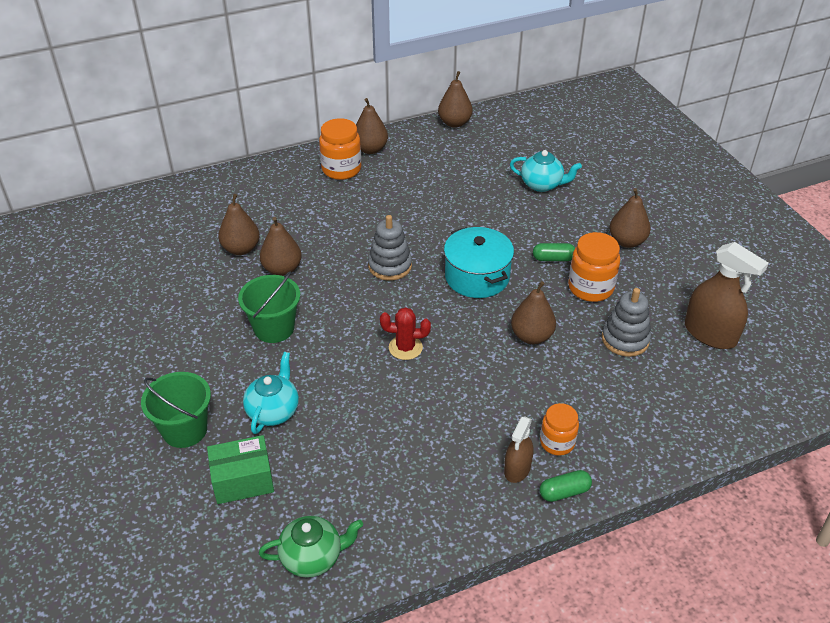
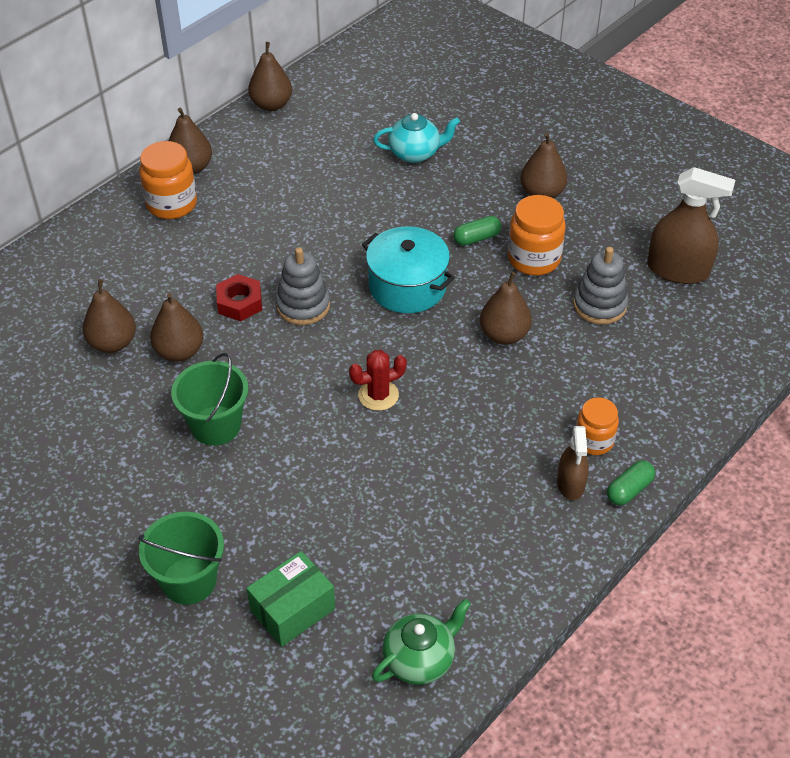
camera: 25 degrees left, 5 degrees up
turquoise teapot [243,352,299,434] -> none
none -> red nut [216,274,262,321]

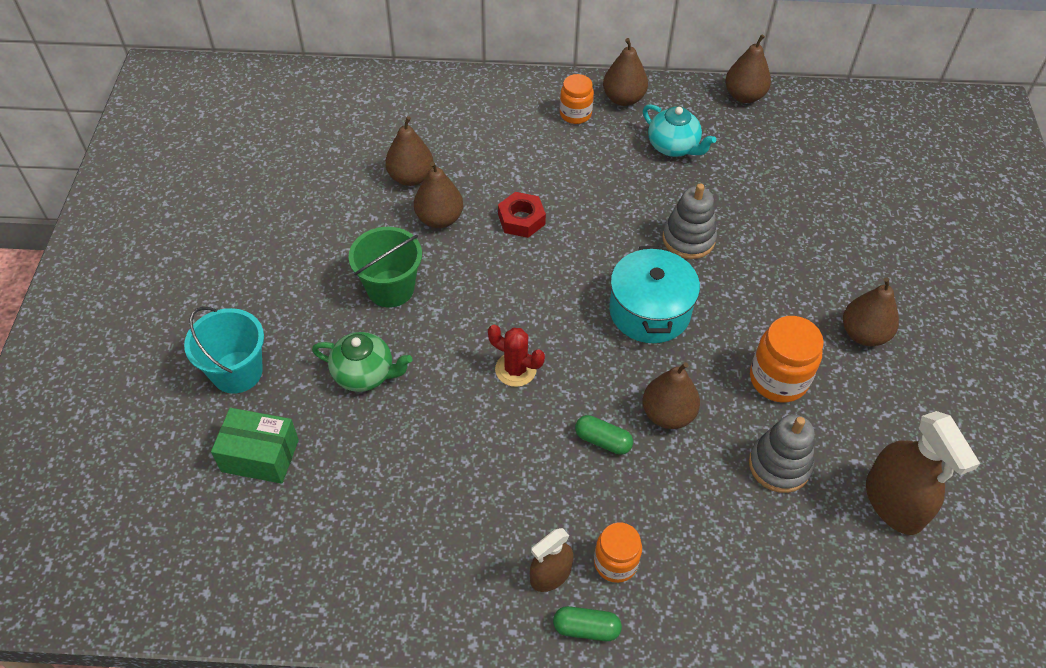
camera: 50 degrees right, 5 degrees up
green bucket [138,512,224,605] -> turquoise bucket [184,307,264,394]
orange jar [139,141,197,219] -> orange jar [560,74,594,124], size x0.66
grey stacking toy [276,247,330,325] -> grey stacking toy moved to [662,183,717,259]
green teapot [372,599,471,685] -> green teapot moved to [312,332,412,392]
turquoise teapot [373,113,460,163] -> turquoise teapot moved to [643,104,716,157]
green capsule [454,216,501,246] -> green capsule moved to [575,415,633,455]

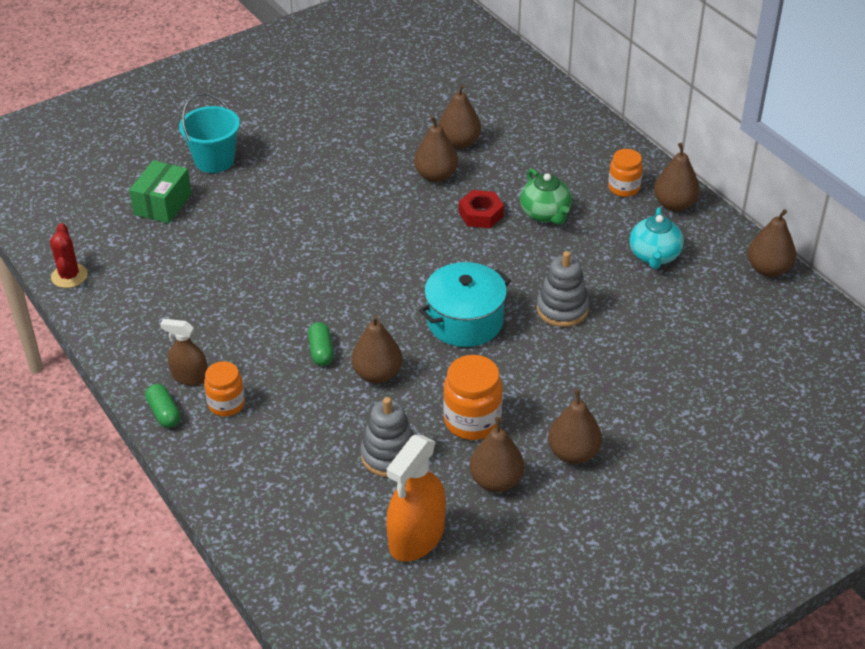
camera: 55 degrees right, 10 degrees down
green box [211,408,299,484] -> green box turned 45 degrees clockwise [129,160,192,224]
green teapot [312,332,412,392] -> green teapot moved to [520,168,572,225]
green bucket [349,227,422,307] -> none
red cactus [488,325,545,387] -> red cactus moved to [50,223,88,288]
brown spray bottle [866,411,980,535] -> orange spray bottle [386,435,446,562]
none -> brown pear [469,417,524,492]

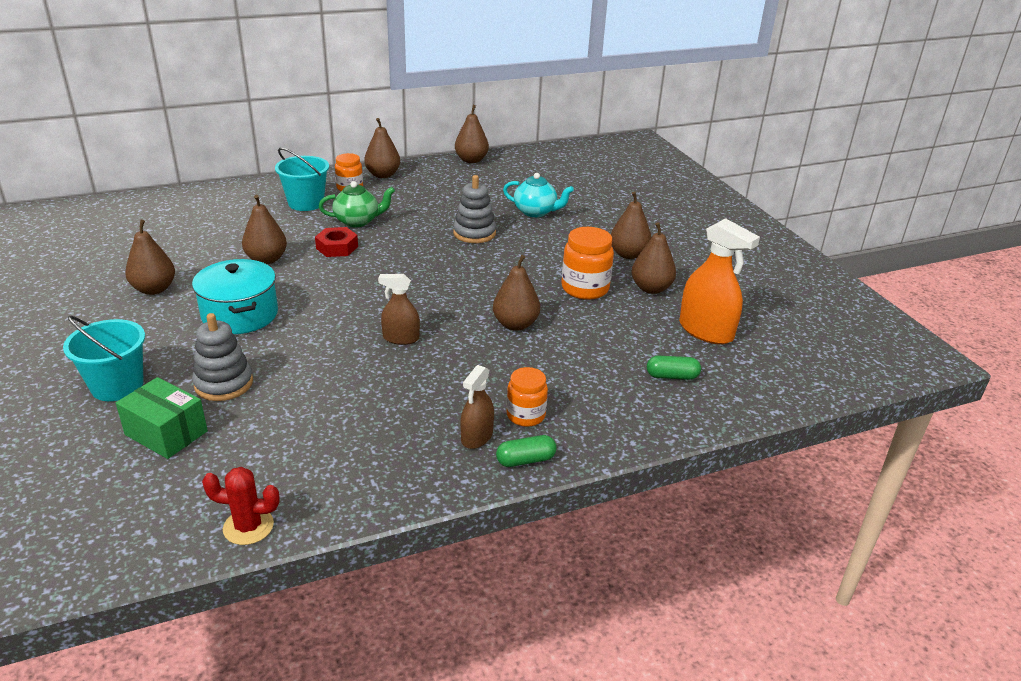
camera: 80 degrees left, 10 degrees down
green capsule [308,322,334,366] -> green capsule moved to [647,356,701,380]
grey stacking toy [360,397,414,477] -> grey stacking toy moved to [192,313,253,401]
turquoise pot [419,262,511,347] -> turquoise pot moved to [192,259,278,334]
brown pear [438,84,481,149] -> brown pear moved to [125,220,175,295]
turquoise teapot [630,207,684,269] -> turquoise teapot moved to [503,173,574,217]
none -> turquoise bucket [275,148,329,211]
none -> brown spray bottle [378,274,420,345]

